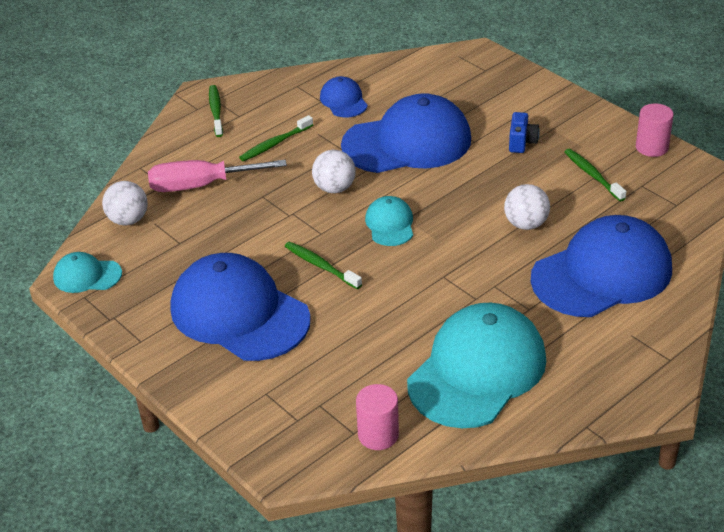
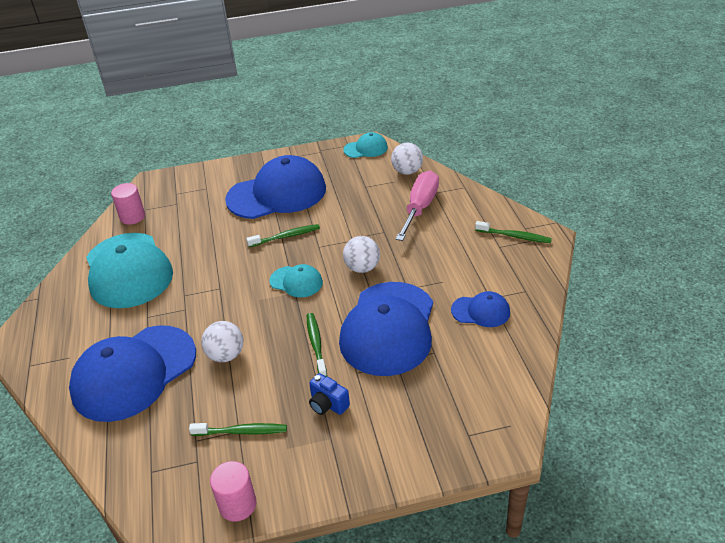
camera: 120 degrees right, 0 degrees up
turquoise cap [53,252,122,293] -> turquoise cap turned 45 degrees clockwise [343,132,388,158]
green toothbrush [239,115,313,161] -> green toothbrush moved to [307,313,327,376]
blue cap [531,215,672,317] -> blue cap turned 45 degrees clockwise [69,325,196,422]

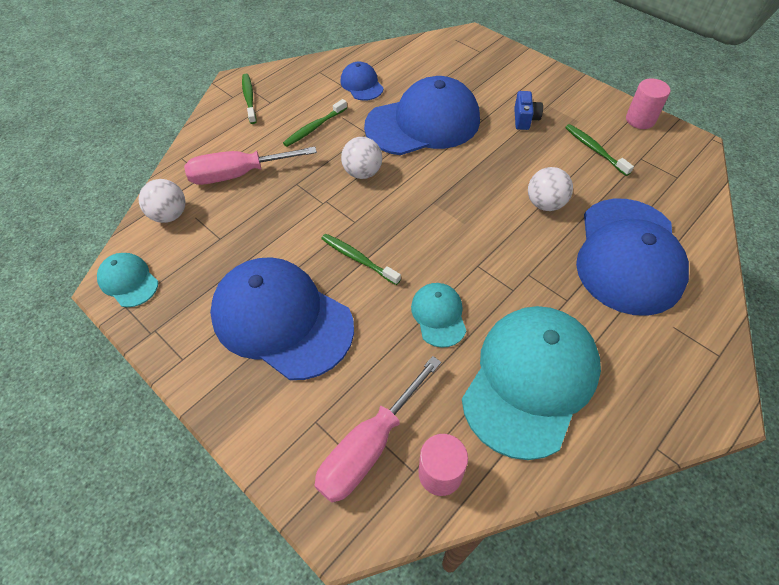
camera: 125 degrees left, 15 degrees up
blue cap [69,325,196,422] -> blue cap turned 90 degrees clockwise [576,199,689,316]
turquoise cap [269,264,323,297] -> turquoise cap moved to [411,283,466,348]
green toothbrush [307,313,327,376] -> green toothbrush moved to [283,99,347,147]
none -> pink screwdriver [314,356,441,502]

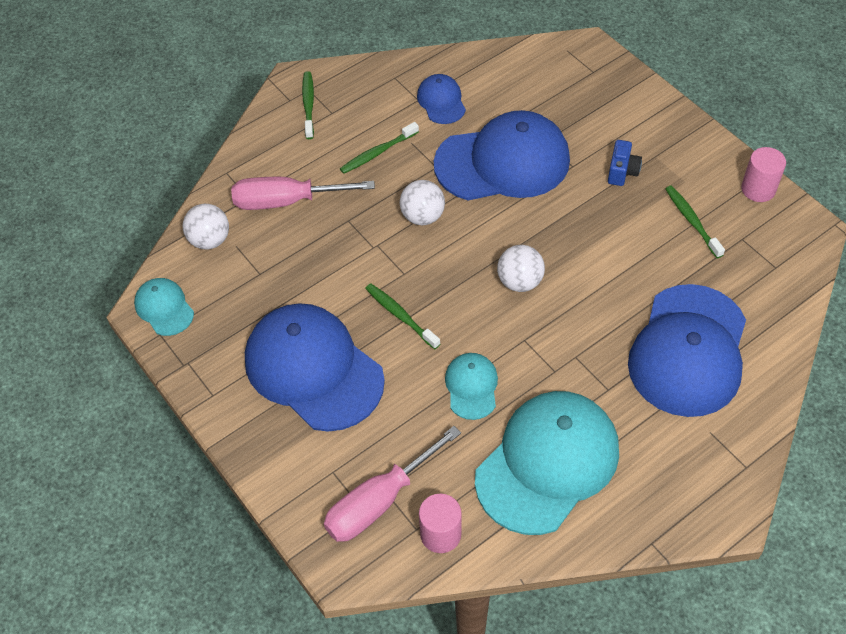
camera: 10 degrees right, 0 degrees up
white ball [528,167,573,211] -> white ball moved to [497,245,545,292]

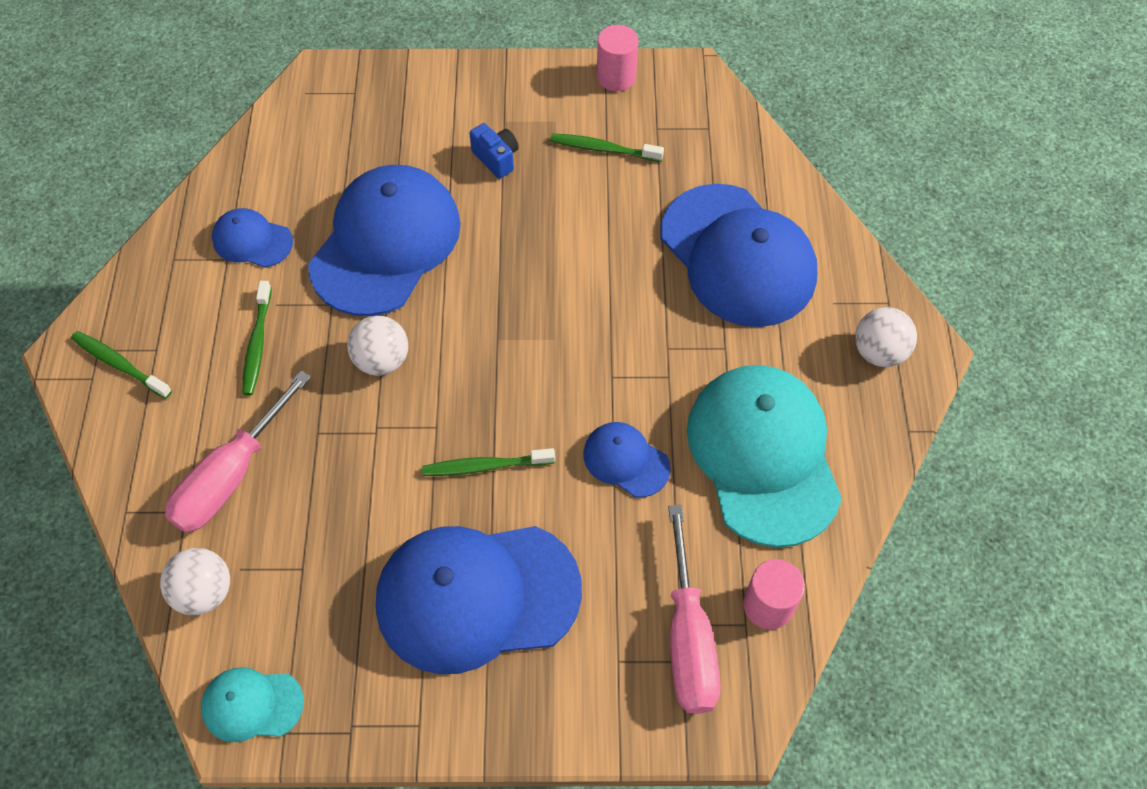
camera: 55 degrees left, 5 degrees up
turquoise cap [445,353,498,420] -> blue cap [583,422,671,497]
white ball [497,245,545,292] -> white ball moved to [855,307,917,367]

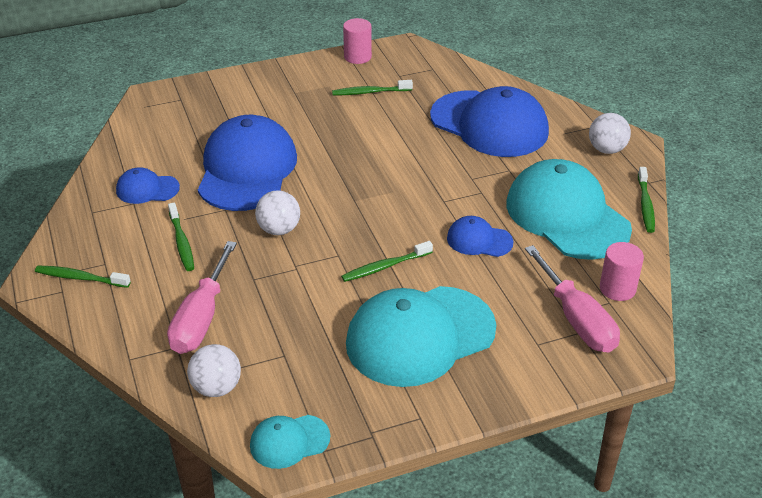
camera: 20 degrees left, 20 degrees down
blue cap [376,526,582,674] -> turquoise cap [346,286,496,387]
blue camera [469,123,519,179] -> none
none -> green toothbrush [638,167,655,233]

